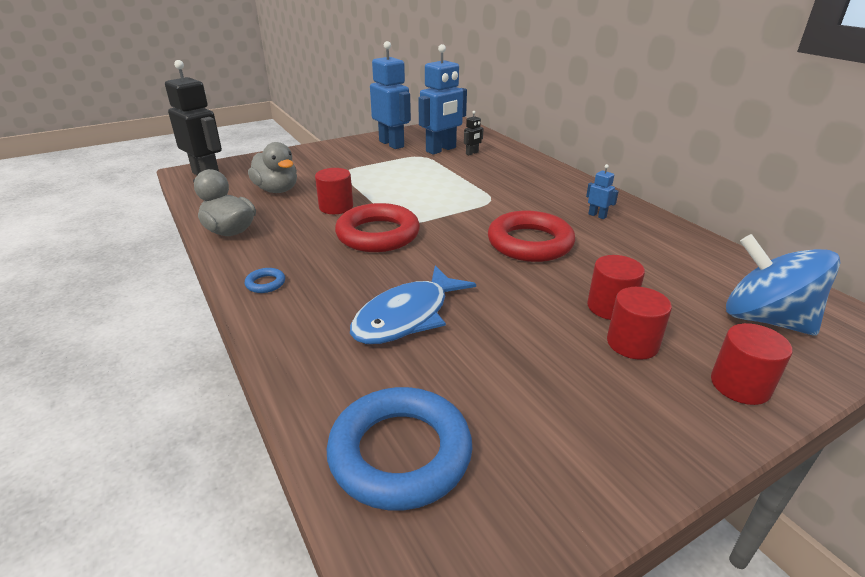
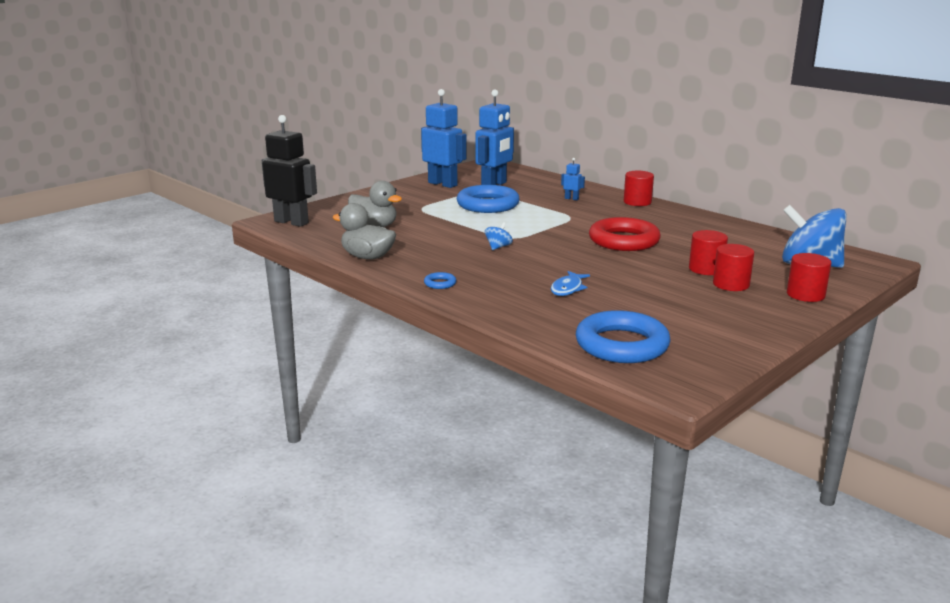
camera: 15 degrees left, 10 degrees down
red cylinder [315,168,353,214] -> red cylinder moved to [624,171,654,206]
red ring [335,203,420,252] -> blue spinning top [485,222,513,250]
blue fish [350,266,476,344] -> blue fish [551,271,590,296], size x0.56
black robot [464,111,484,155] -> none
blue robot [586,164,619,219] -> blue robot moved to [561,158,585,200]
none -> blue ring [457,185,520,213]

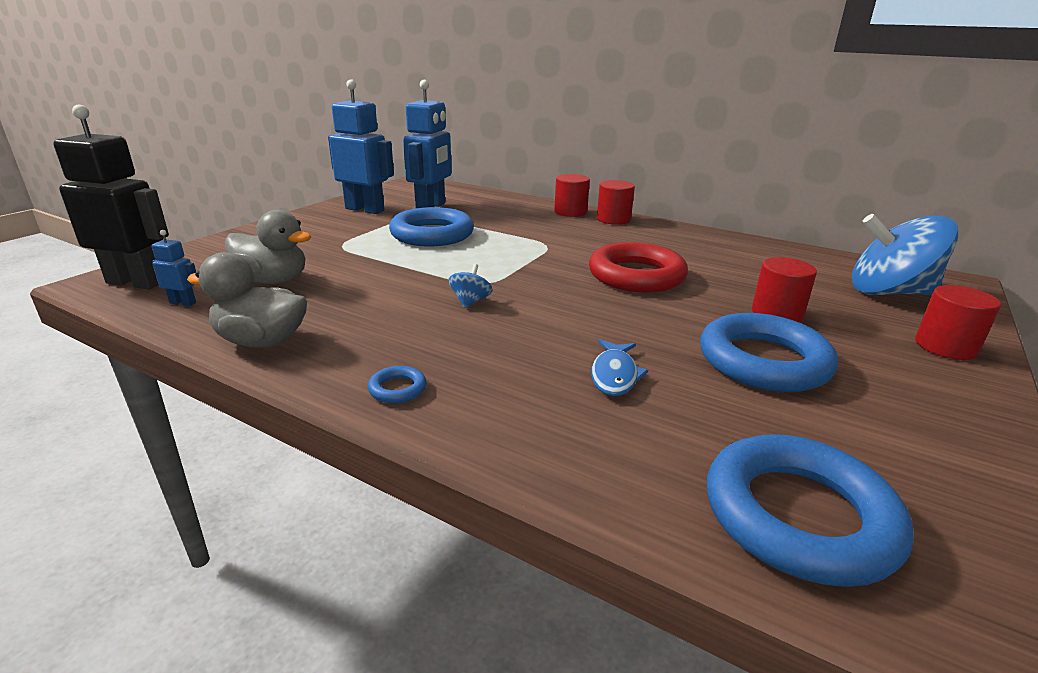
camera: 15 degrees left, 5 degrees up
blue robot [561,158,585,200] -> blue robot moved to [152,230,196,306]
red cylinder [713,244,754,291] -> red cylinder moved to [554,174,590,217]
none -> blue ring [700,313,838,392]

